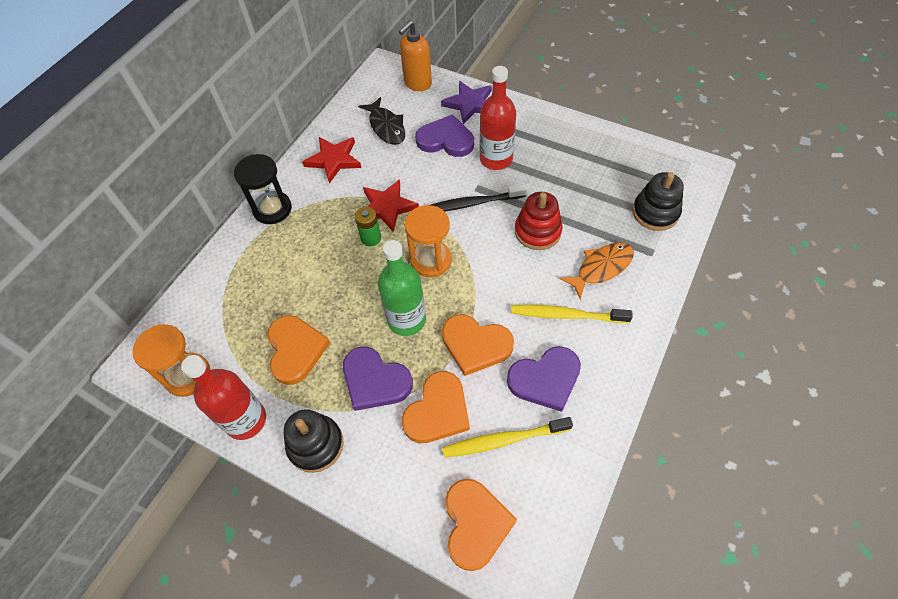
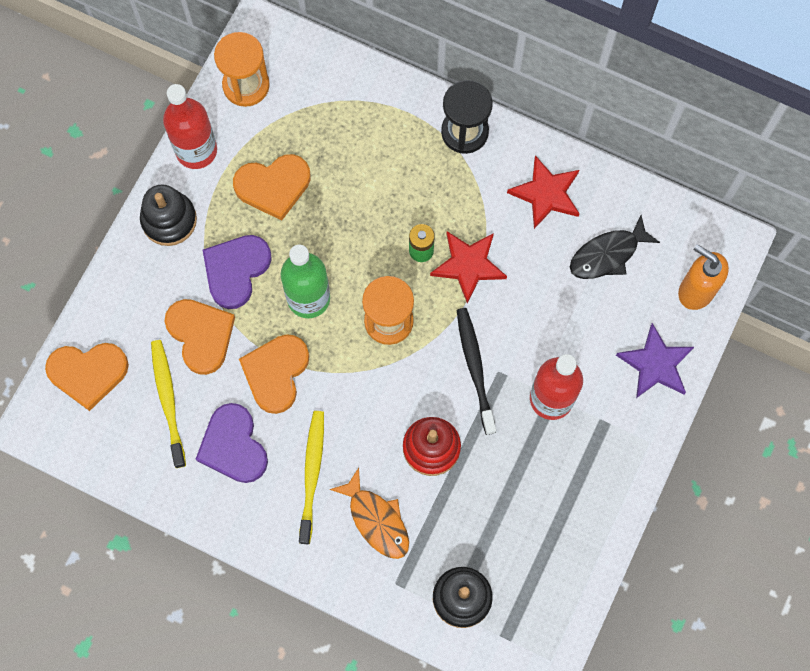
camera: 85 degrees right, 15 degrees up
orange heart [402,371,470,443] -> orange heart turned 150 degrees counterclockwise [165,299,235,375]
purple heart [415,114,474,157] -> none

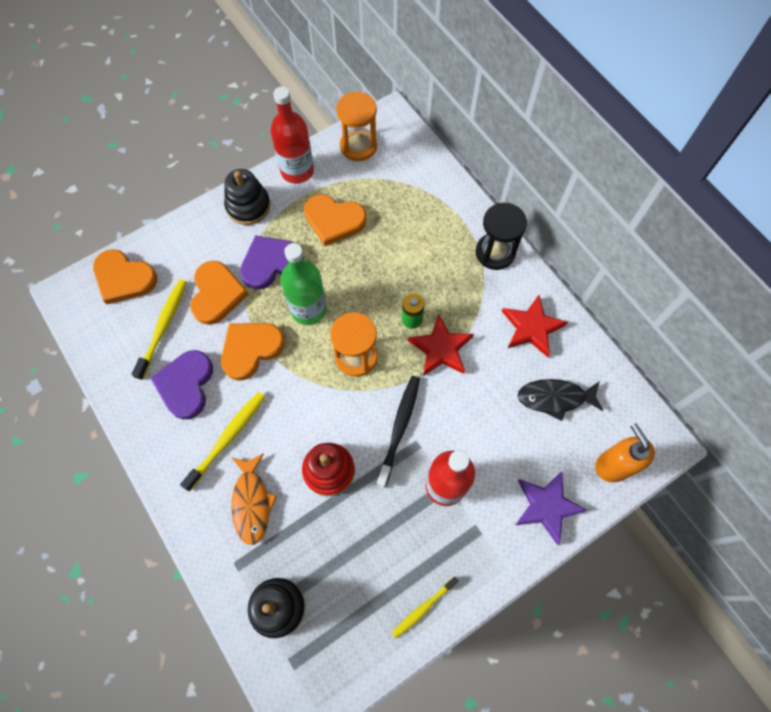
camera: 30 degrees right, 5 degrees down
none -> yellow toothbrush [392,577,459,638]

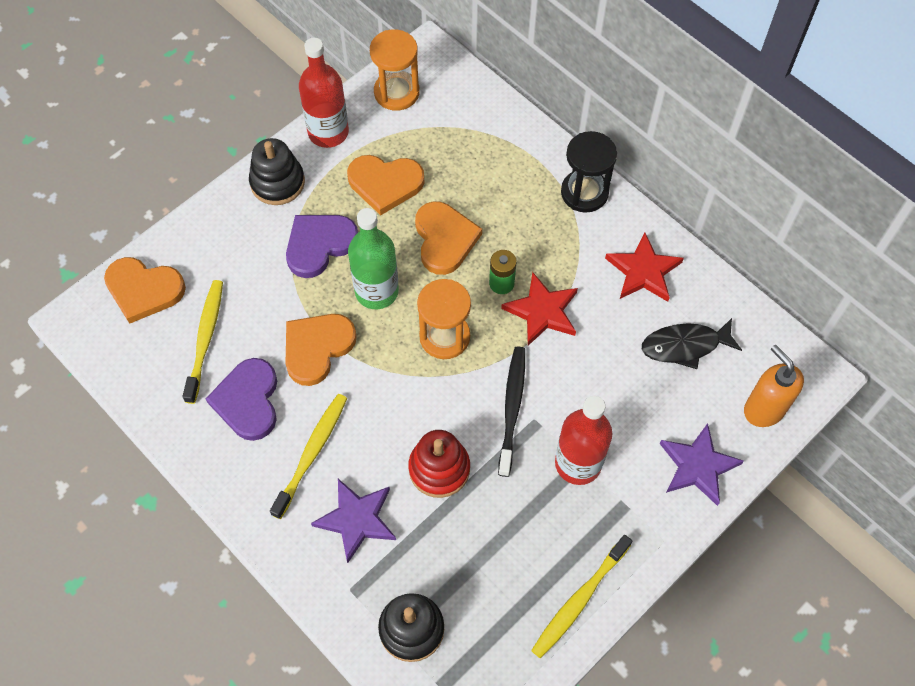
camera: 10 degrees left, 5 degrees down
orange heart [190,261,249,325] -> orange heart moved to [415,201,482,275]
orange fish [232,453,277,545] -> purple star [311,479,396,563]
yellow toothbrush [392,577,459,638] -> yellow toothbrush [531,535,632,658], size x1.55

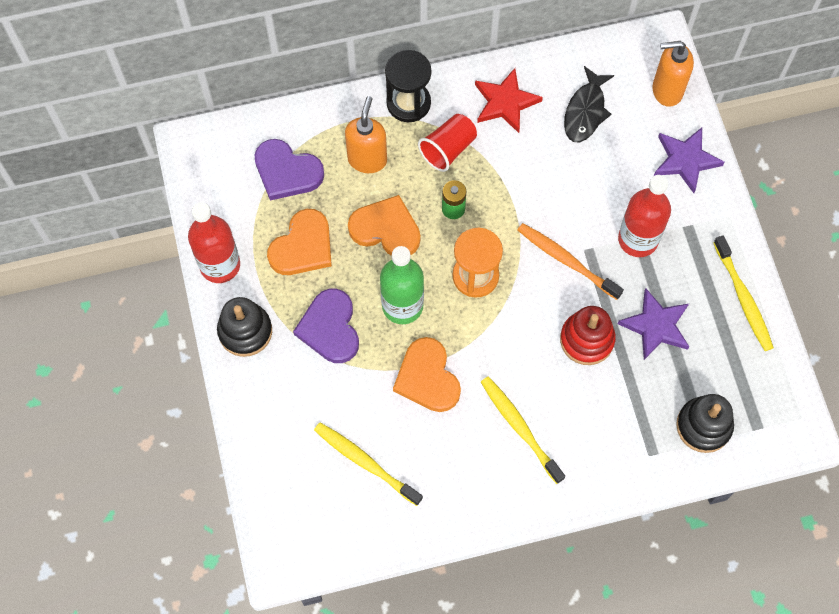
camera: 60 degrees left, 5 degrees up
orange heart [104,257,186,324] -> none
purple heart [206,358,277,441] -> purple heart moved to [255,139,324,200]
purple star [311,479,396,563] -> purple star moved to [617,289,689,360]
orange hourglass [370,29,419,111] -> none
black toothbrush [498,347,525,477] -> orange toothbrush [518,223,624,300]
red star [501,272,578,346] -> none
none -> orange soap dispenser [345,96,387,173]
none -> red cup [418,114,477,172]

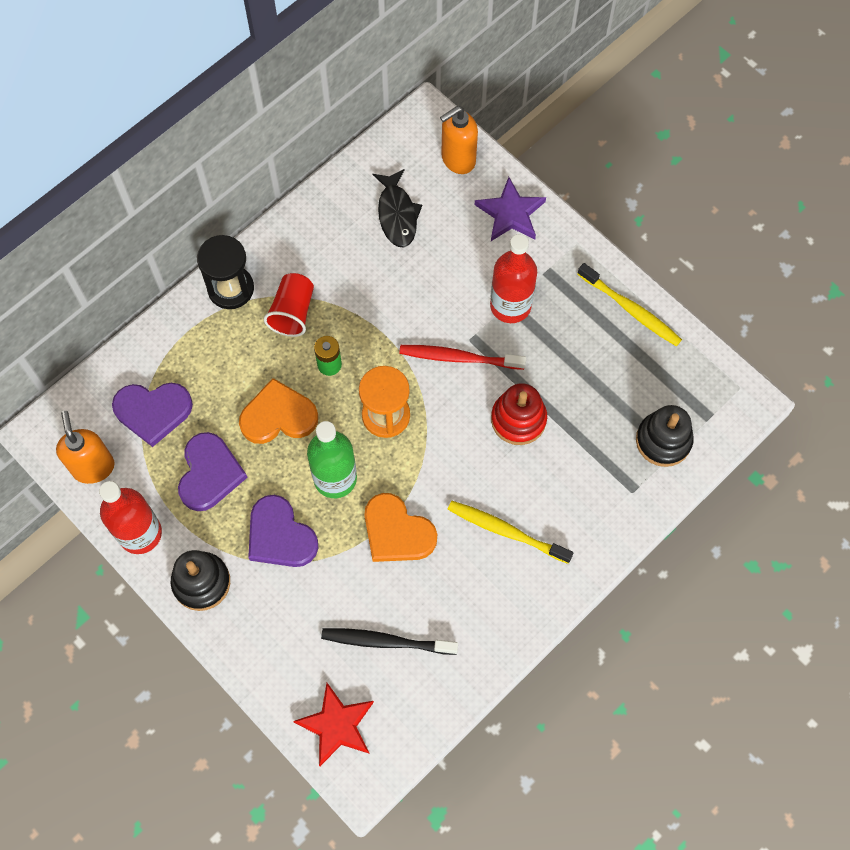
camera: 30 degrees left, 0 degrees up
orange heart [267,209,332,275] -> purple heart [178,432,248,511]
yellow toothbrush [314,422,423,506] -> black toothbrush [321,628,458,655]
orange soap dispenser [345,96,387,173] -> orange soap dispenser moved to [56,411,115,484]
red star [475,68,543,133] -> red star moved to [293,683,374,766]
orange toothbrush [518,223,624,300] -> red toothbrush [399,345,526,370]
purple star [617,289,689,360] -> none

